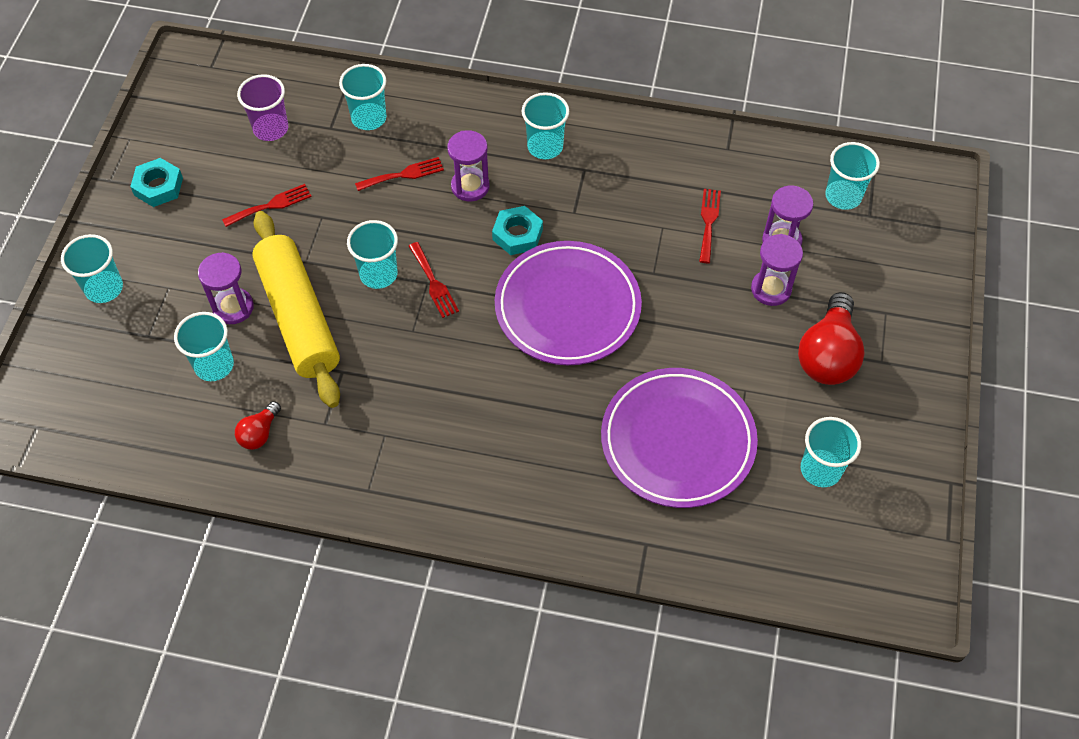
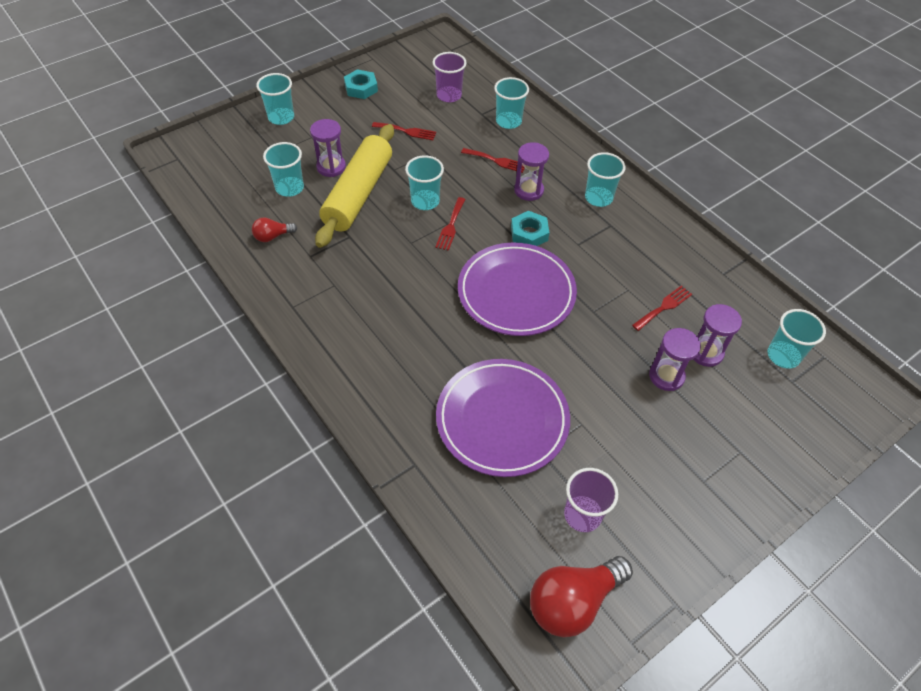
camera: 40 degrees right, 5 degrees down
red light bulb [798,292,865,385] -> red light bulb moved to [530,556,633,637]
turquoise cup [801,417,861,487] -> purple cup [564,468,618,532]

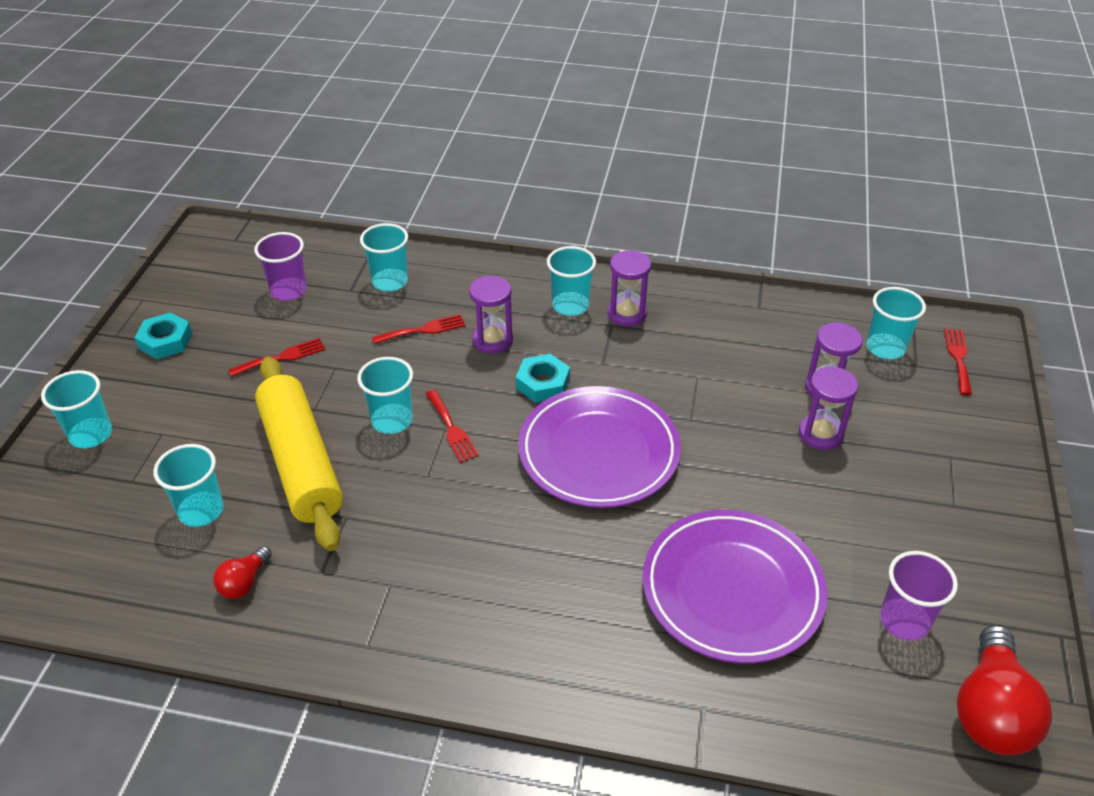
camera: 40 degrees left, 10 degrees down
purple hourglass [310,119,346,177] -> purple hourglass moved to [608,250,651,326]
red fork [632,286,692,331] -> red fork moved to [944,329,972,395]

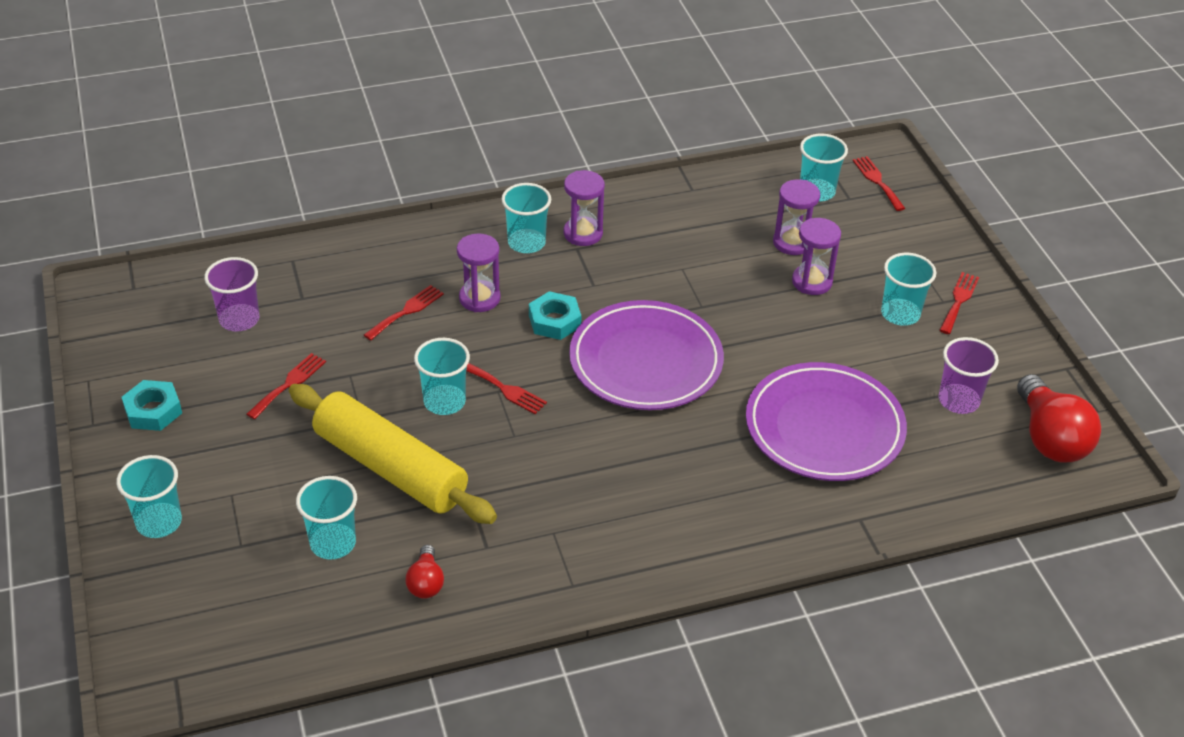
camera: 30 degrees left, 0 degrees up
turquoise cup [360,223,408,292] -> turquoise cup moved to [881,253,936,326]
none -> red fork [939,272,979,334]

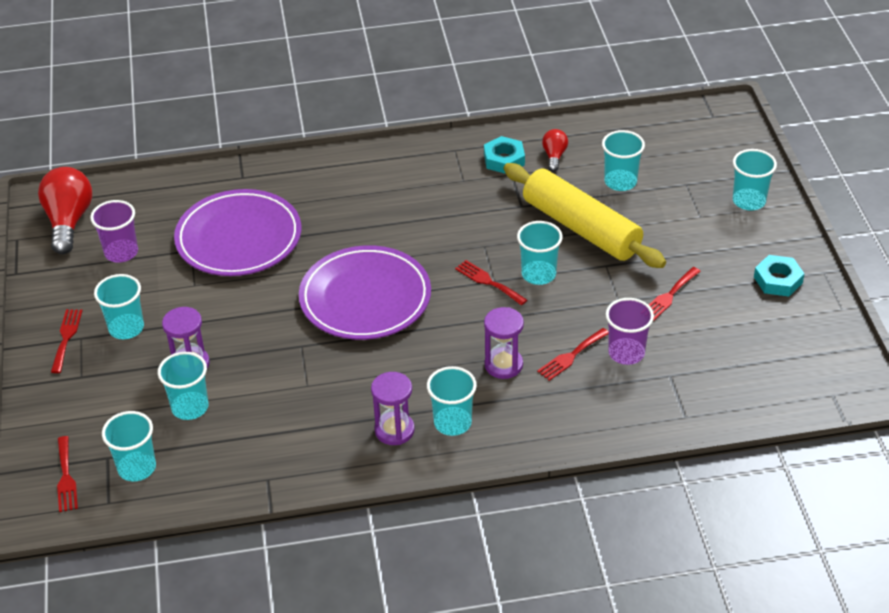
camera: 170 degrees left, 0 degrees up
purple cup [204,257,259,331] -> purple cup moved to [606,298,654,365]
turquoise nut [529,291,581,340] -> turquoise nut moved to [484,136,525,174]
purple hourglass [773,179,820,255] -> turquoise cup [158,352,208,420]
red fork [939,272,979,334] -> red fork turned 150 degrees clockwise [51,309,83,373]

